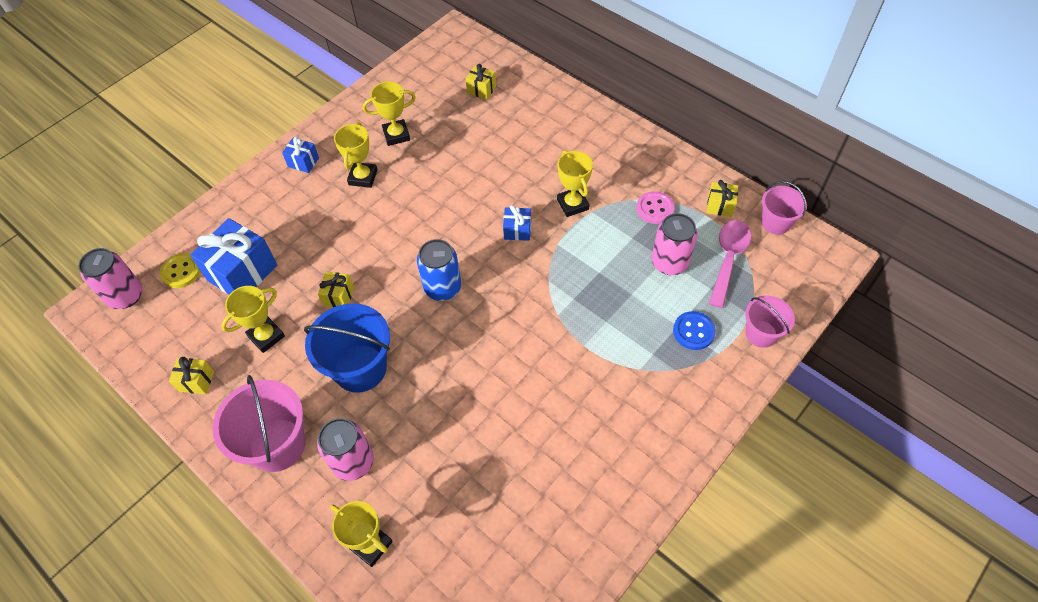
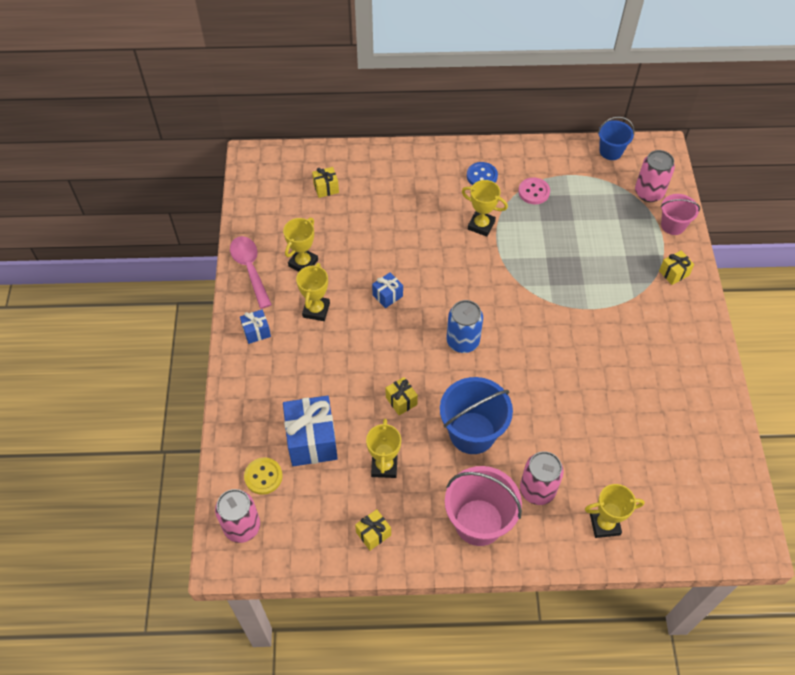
camera: 45 degrees left, 0 degrees up
yellow trophy [334,122,377,188] -> yellow trophy turned 45 degrees clockwise [296,263,330,321]
blue gift [503,205,531,241] -> blue gift moved to [372,272,403,308]
pink can [652,213,698,275] -> pink can moved to [635,150,675,202]
blue button [673,311,716,350] -> blue button moved to [467,162,498,185]
yellow gift [706,180,738,217] -> yellow gift moved to [659,250,694,285]
pink spoon [709,220,751,308] -> pink spoon moved to [230,236,272,309]
pink bucket [761,181,807,235] -> blue bucket [598,117,635,160]

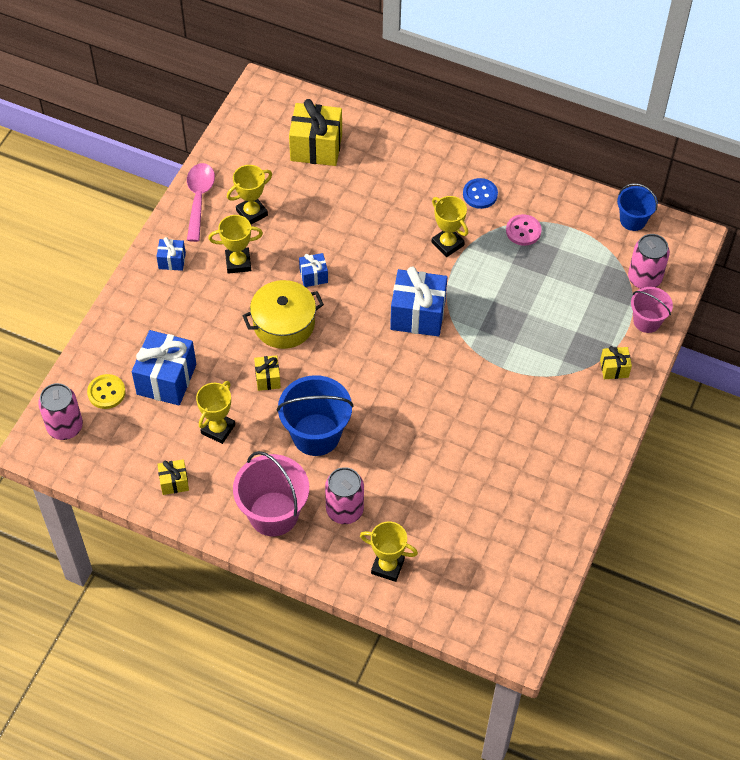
camera: 25 degrees right, 0 degrees up
yellow trophy [296,263,330,321] -> yellow trophy turned 45 degrees clockwise [208,215,263,274]
yellow gift [312,167,339,198] -> yellow gift [289,99,342,166], size x1.99
blue can [447,300,483,353] -> none
none -> yellow pot [242,280,324,349]
none -> blue gift [390,267,447,337]

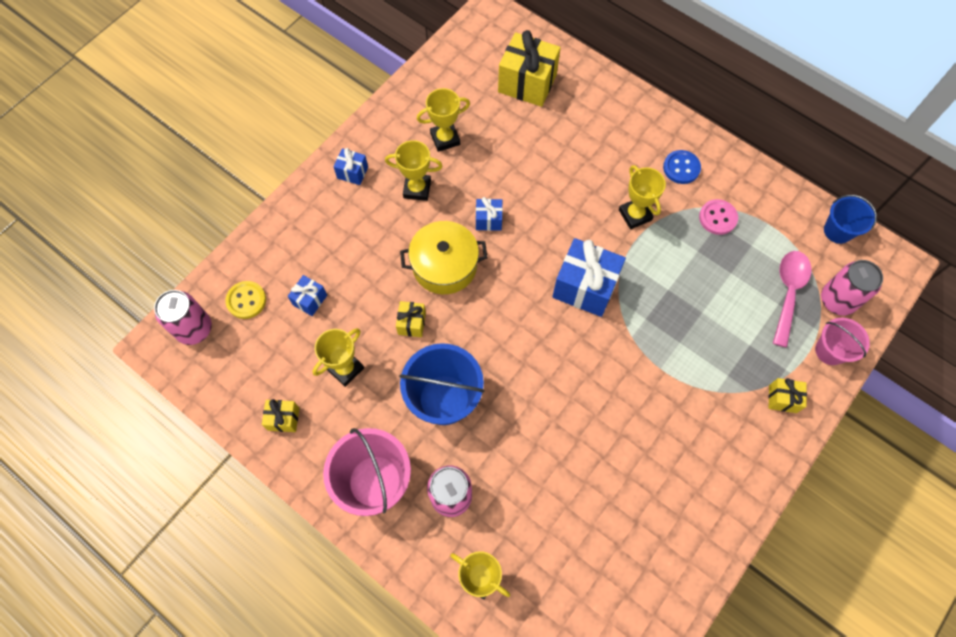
camera: 15 degrees right, 10 degrees up
blue gift [132,330,196,405] -> blue gift [288,275,327,316], size x0.50
pink spoon [187,163,215,242] -> pink spoon moved to [773,251,812,347]

